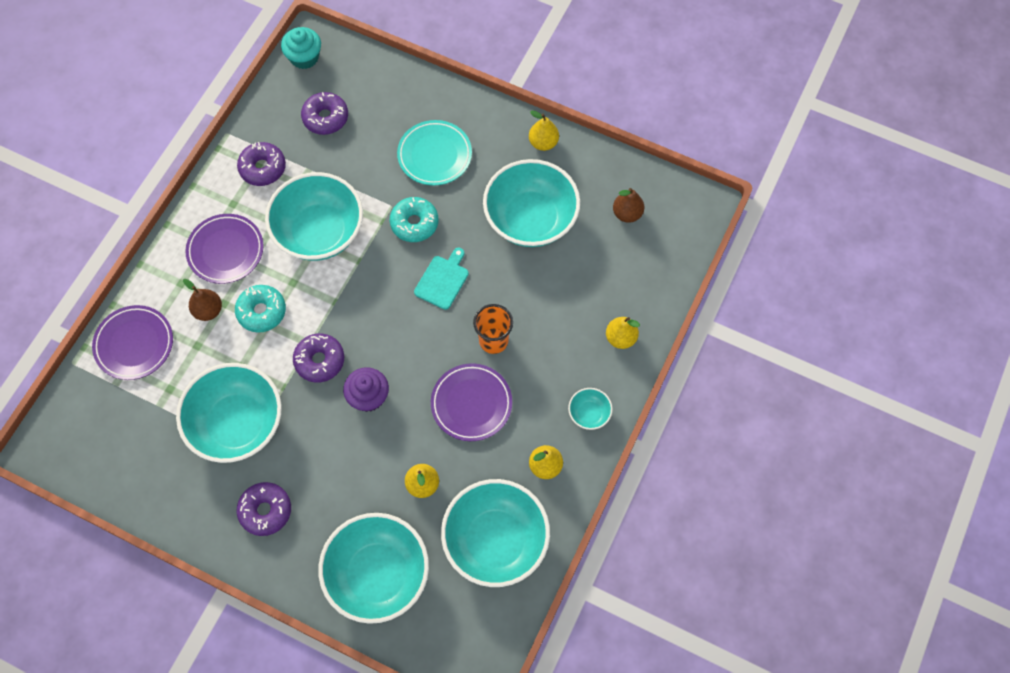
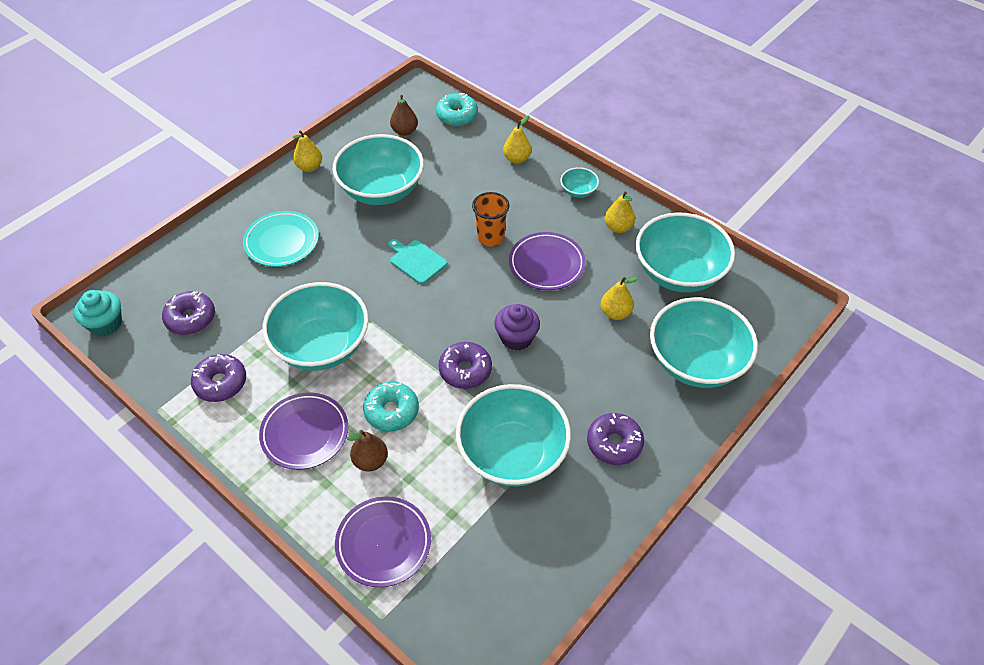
camera: 75 degrees left, 15 degrees down
turquoise donut [390,197,438,242] -> turquoise donut moved to [436,93,478,126]

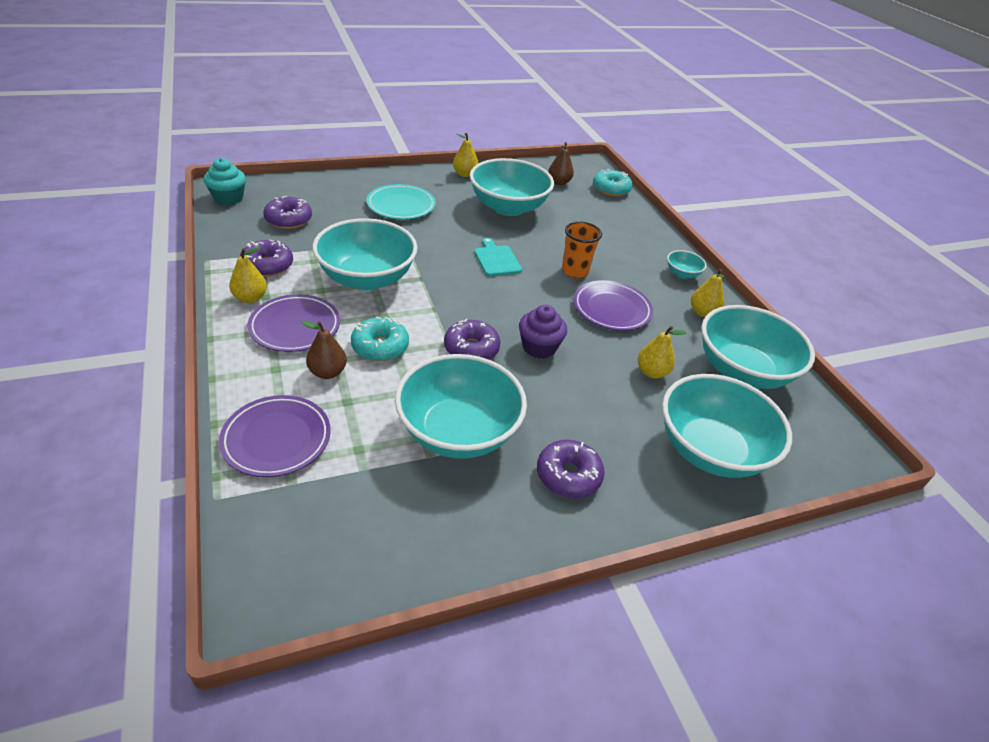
camera: 25 degrees right, 10 degrees down
yellow pear [503,116,532,164] -> yellow pear moved to [229,248,267,303]

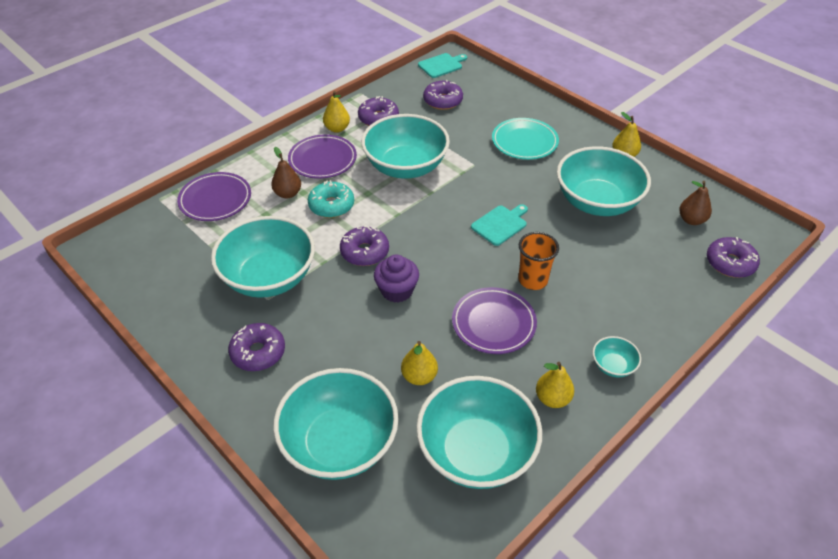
camera: 70 degrees right, 5 degrees up
turquoise cupcake [204,158,246,205] -> turquoise cutting board [418,53,467,78]
turquoise donut [593,169,633,196] -> purple donut [707,237,760,278]

